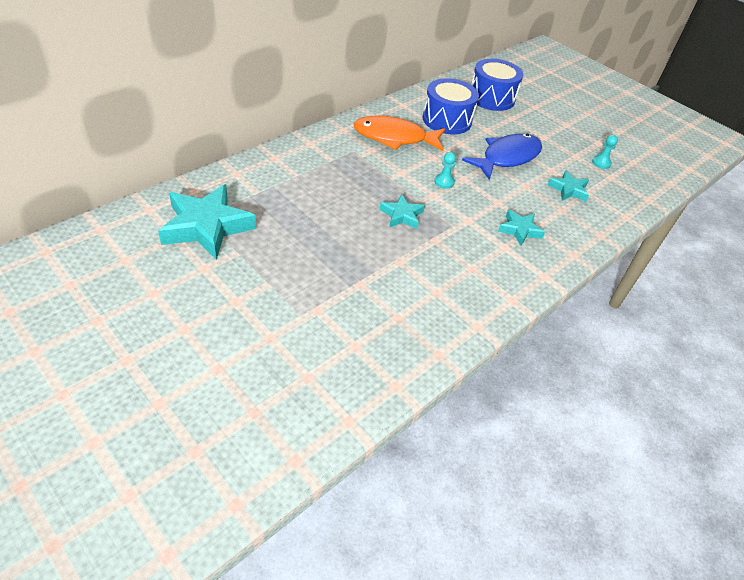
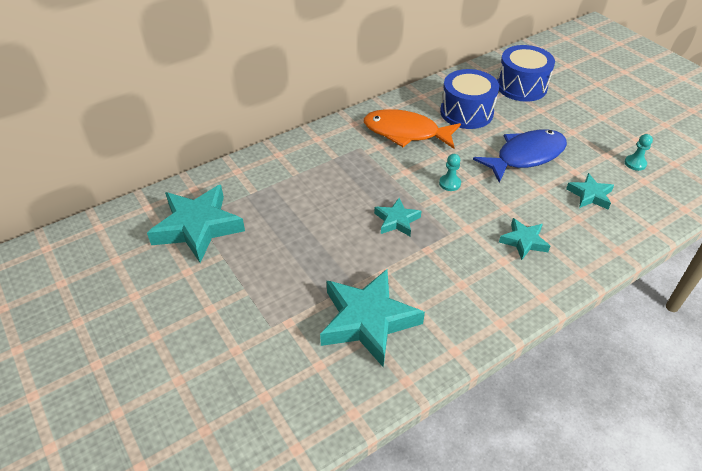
camera: 15 degrees right, 0 degrees up
none -> turquoise star [320,269,425,367]

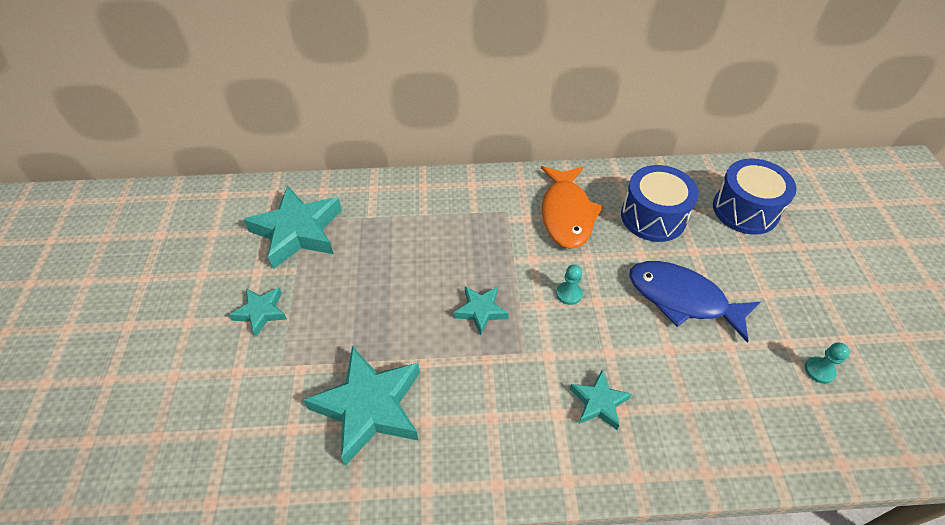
camera: 30 degrees right, 5 degrees up
orange fish [364,109,461,149] -> orange fish turned 135 degrees counterclockwise [541,166,603,249]
blue fish [473,129,567,183] -> blue fish turned 150 degrees counterclockwise [629,261,760,342]
turquoise star [566,173,614,209] -> turquoise star moved to [229,287,287,337]

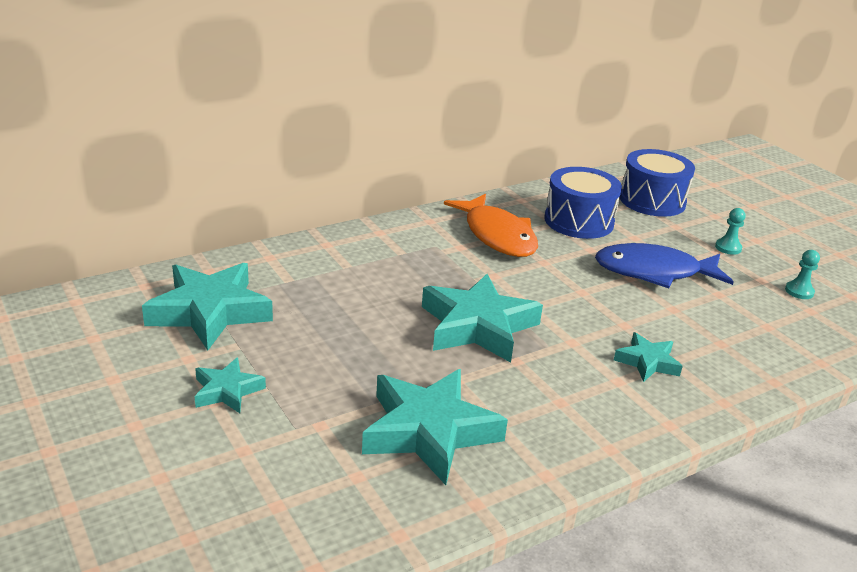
camera: 30 degrees left, 20 degrees down
turquoise star [453,286,509,335] -> turquoise star [422,274,543,363], size x1.92
turquoise pawn [556,265,582,305] -> turquoise pawn moved to [715,208,746,255]

